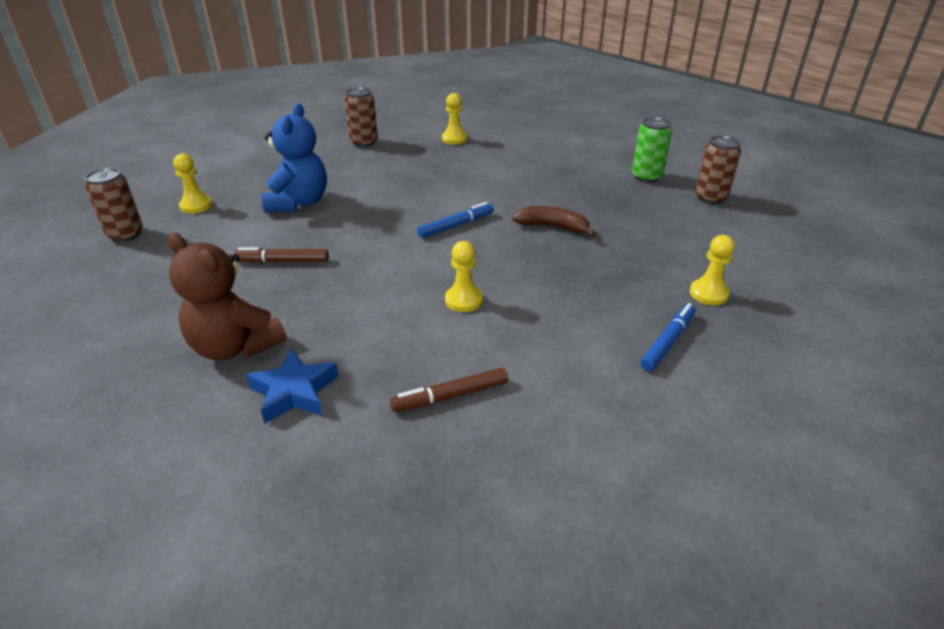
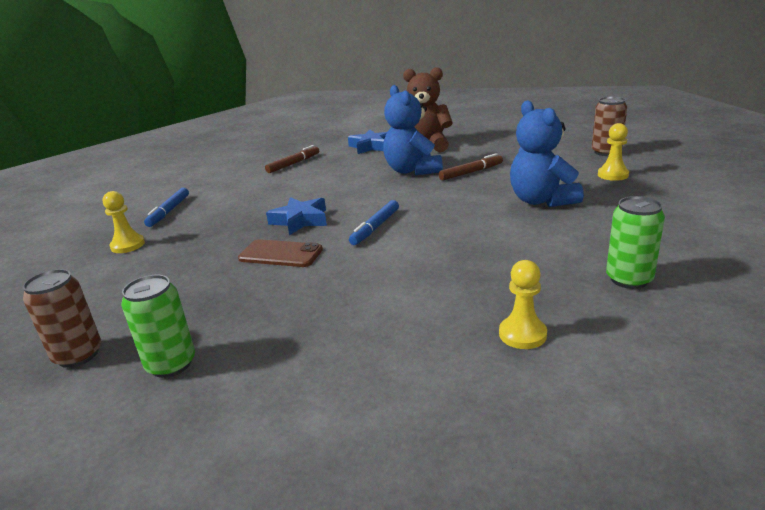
camera: 155 degrees right, 10 degrees down
brown can [345,87,378,147] -> green can [606,196,665,289]
yellow pawn [445,241,483,312] -> none
brown banana [512,206,596,237] -> brown phone [238,239,323,267]
none -> blue star [266,197,327,235]
none -> blue teddy bear [383,85,443,175]

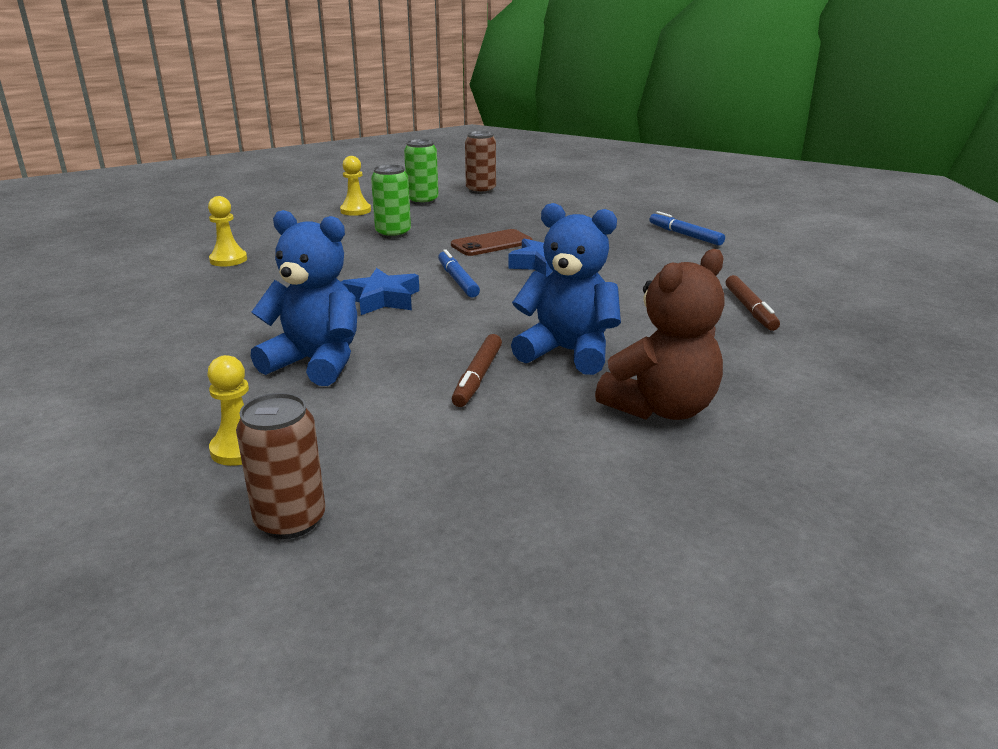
camera: 130 degrees right, 0 degrees up
yellow pawn [103,191,145,253] -> yellow pawn moved to [340,156,371,216]
blue star [348,130,387,154] -> blue star moved to [341,268,419,315]
green can [606,196,665,289] -> green can moved to [371,164,411,238]

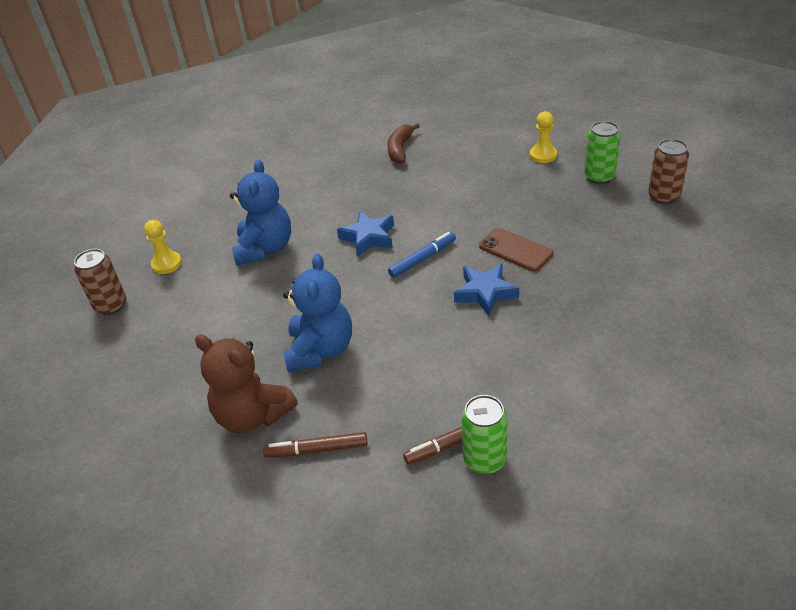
camera: 75 degrees right, 15 degrees up
yellow pawn [208,196,247,266] -> brown banana [387,123,420,164]
green can [371,164,411,238] -> green can moved to [461,395,508,474]
brown marker [452,334,502,407] -> brown marker moved to [263,432,368,458]
blue marker [649,211,725,246] -> none

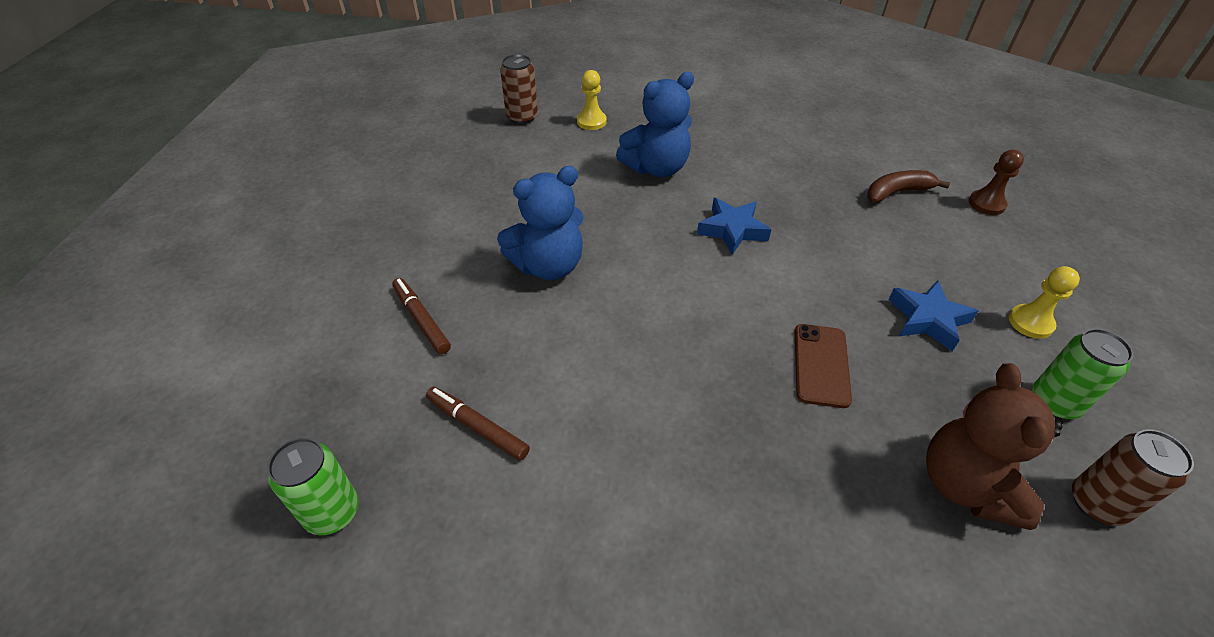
camera: 55 degrees right, 5 degrees up
brown teddy bear [195,334,298,433] -> brown teddy bear moved to [926,363,1062,530]
blue marker [388,232,456,278] -> none
blue star [454,264,519,316] -> blue star moved to [888,280,978,351]
green can [461,395,508,474] -> green can moved to [267,438,359,535]
none -> brown pawn [969,150,1024,215]

